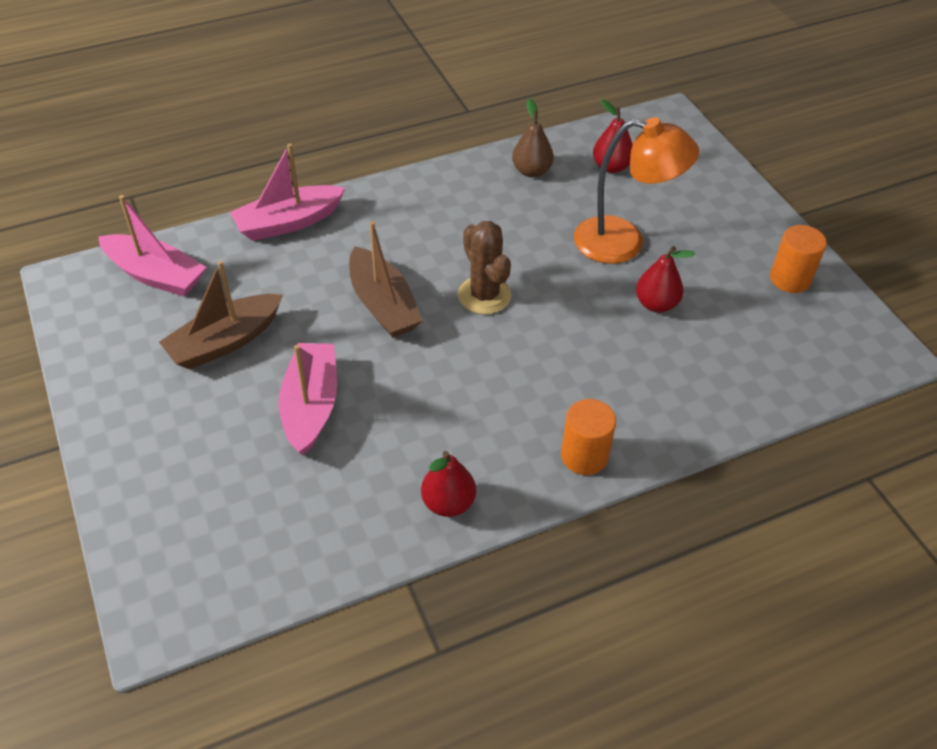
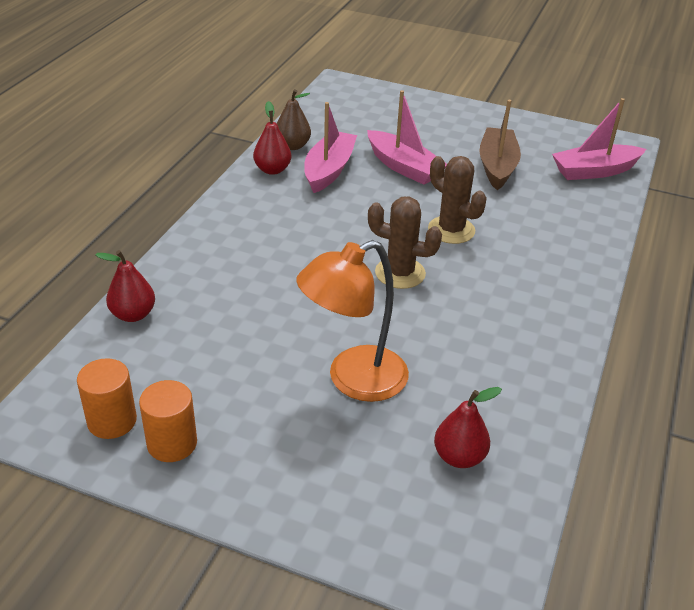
camera: 135 degrees right, 10 degrees down
pink boat [230,143,345,241] -> pink boat moved to [304,102,357,193]
brown boat [349,221,423,338] -> brown cactus [428,156,487,244]
brown pear [512,99,554,178] -> brown pear moved to [277,89,311,150]
orange cylinder [561,399,616,475] -> orange cylinder moved to [77,358,137,439]
red pear [636,246,696,313] -> red pear moved to [95,250,155,322]

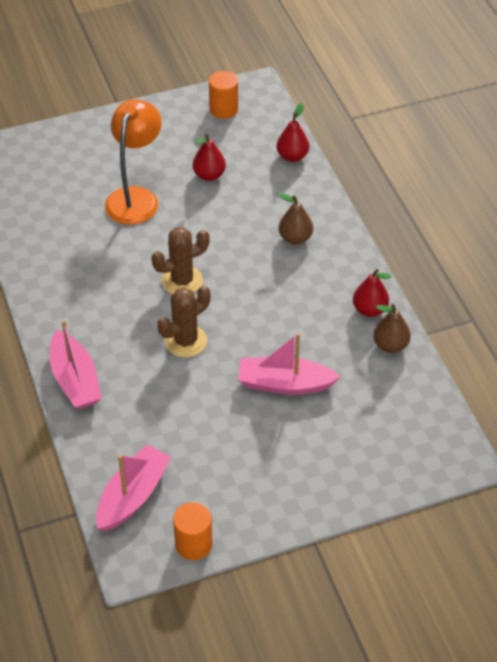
camera: 140 degrees right, 10 degrees up
orange cylinder [139,380,197,462] -> orange cylinder moved to [173,502,213,560]
pink boat [304,102,357,193] -> pink boat moved to [50,320,102,409]
brown cactus [428,156,487,244] -> brown cactus turned 45 degrees counterclockwise [157,285,210,357]
red pear [434,387,502,468] -> red pear moved to [193,134,226,181]
brown boat [479,100,521,190] -> none
none -> brown pear [278,193,313,245]

